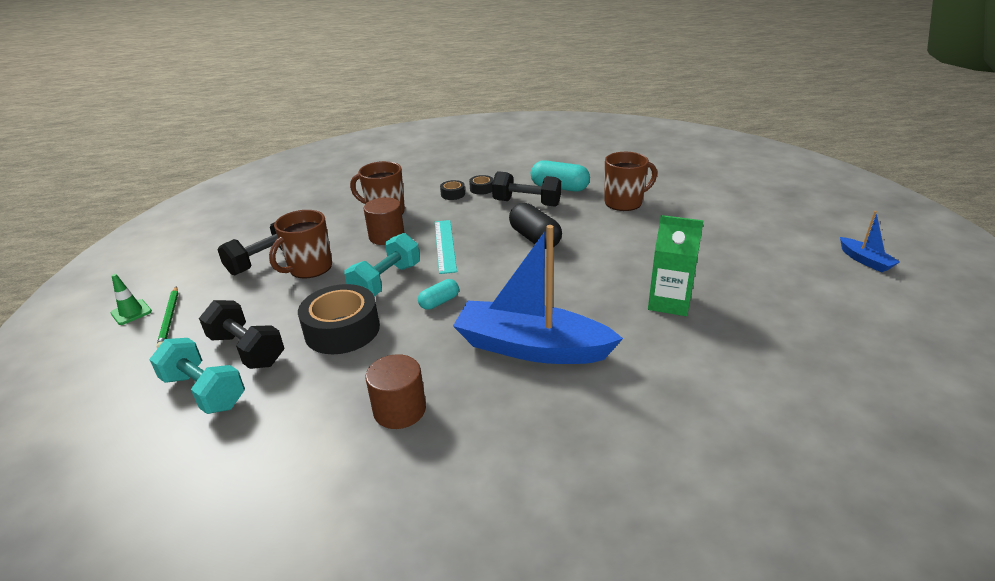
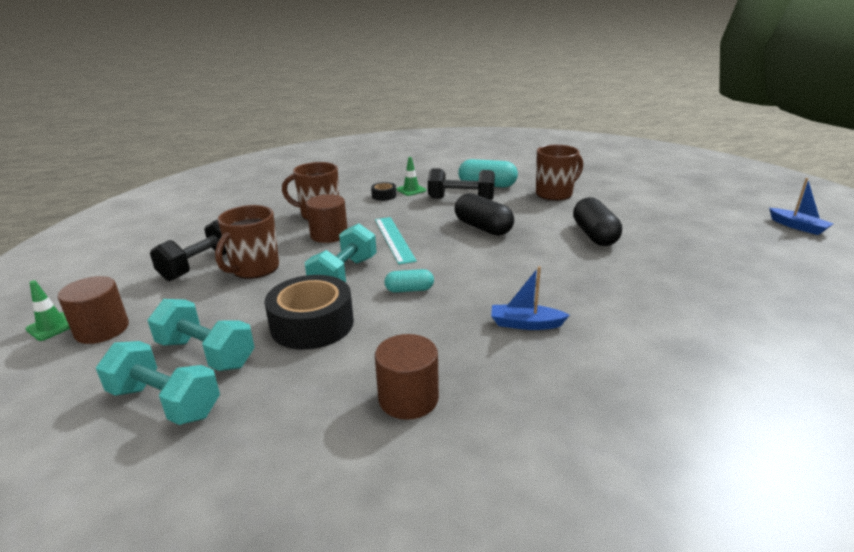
camera: 10 degrees left, 5 degrees down
green pencil [156,286,178,349] -> brown cylinder [57,276,129,344]
black dumbbell [199,300,284,369] -> turquoise dumbbell [147,299,255,371]
turquoise capsule [418,279,459,310] -> turquoise capsule turned 45 degrees clockwise [384,269,434,293]
blue boat [453,225,623,364] -> blue boat [491,266,570,330], size x0.44
black tape [469,175,493,195] -> green traffic cone [396,157,426,196]
green carton [648,215,704,316] -> none
none -> black capsule [573,197,622,246]

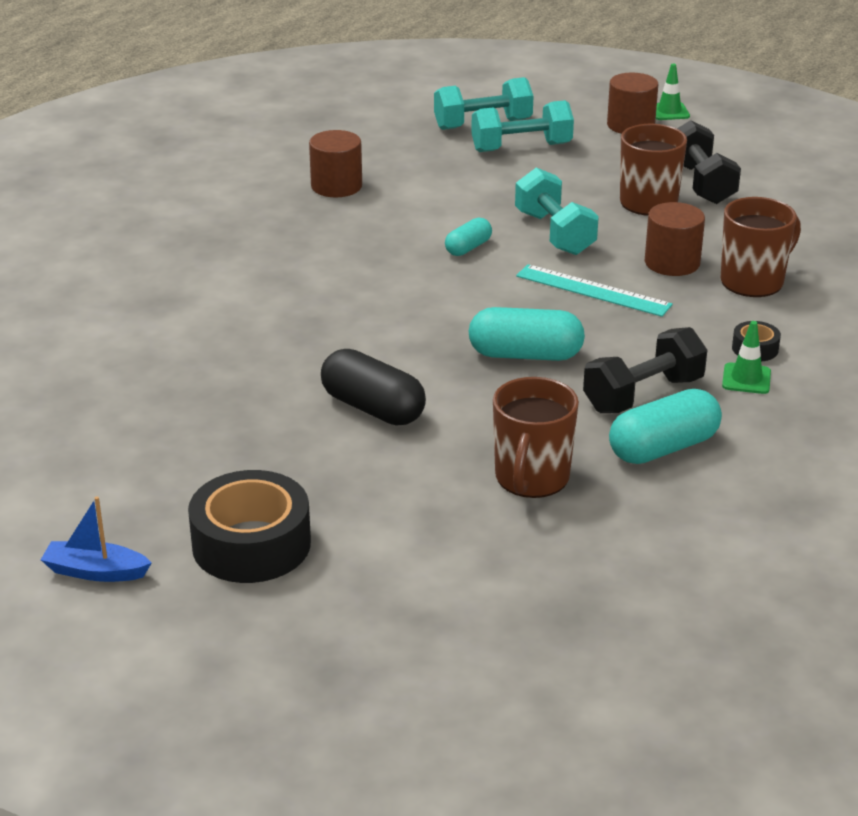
camera: 135 degrees right, 5 degrees up
black tape [265,275,354,350] -> black tape moved to [188,470,311,583]
black capsule [455,193,514,236] -> turquoise capsule [469,307,585,361]
blue boat [491,266,570,330] -> none

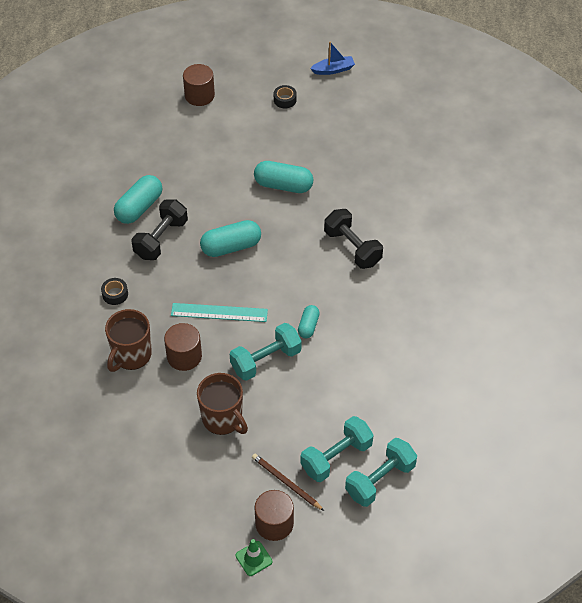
camera: 155 degrees right, 20 degrees up
black tape [188,470,311,583] -> black tape [274,85,297,108], size x0.46
brown cylinder [309,130,362,197] -> brown cylinder moved to [183,64,215,106]
black capsule [321,349,426,425] -> turquoise capsule [254,161,313,193]
brown mug [493,377,579,498] -> none
turquoise dumbbell [515,167,599,255] -> turquoise dumbbell turned 75 degrees counterclockwise [230,323,302,381]
black dumbbell [677,120,741,204] -> black dumbbell moved to [324,209,383,269]
green traffic cone [722,321,771,394] -> none
none -> brown pencil [252,454,324,511]

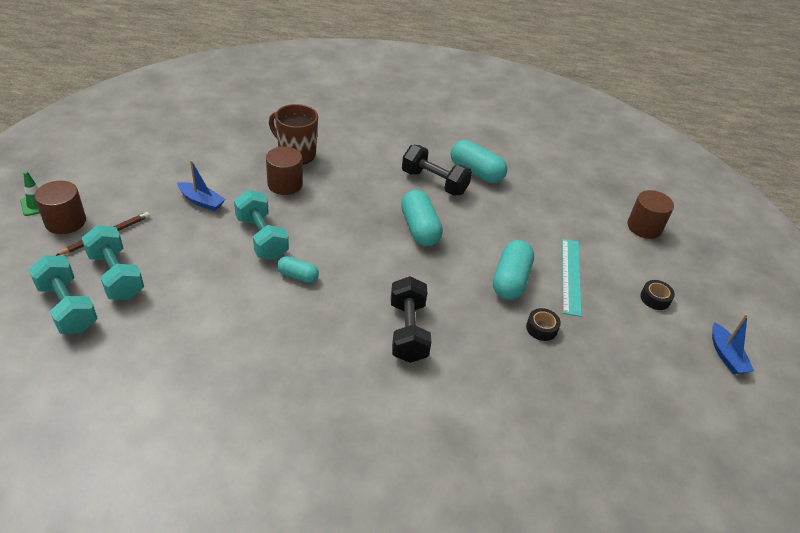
camera: 90 degrees right, 10 degrees down
black tape [101,278,128,305] -> black tape moved to [526,308,561,341]
turquoise ruler [171,303,268,322] -> turquoise ruler moved to [562,239,582,317]
brown mug [197,373,248,435] -> blue boat [177,160,225,211]
black dumbbell [324,209,383,269] -> black dumbbell turned 60 degrees counterclockwise [391,276,431,363]

